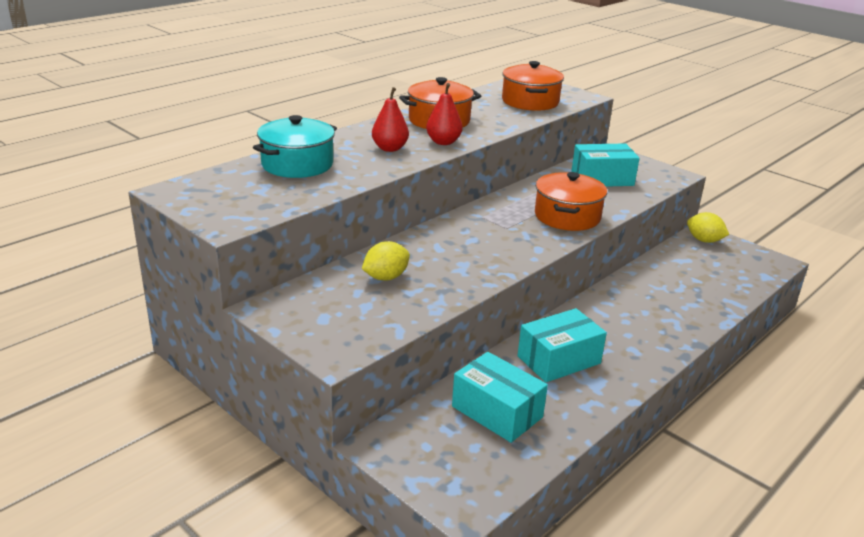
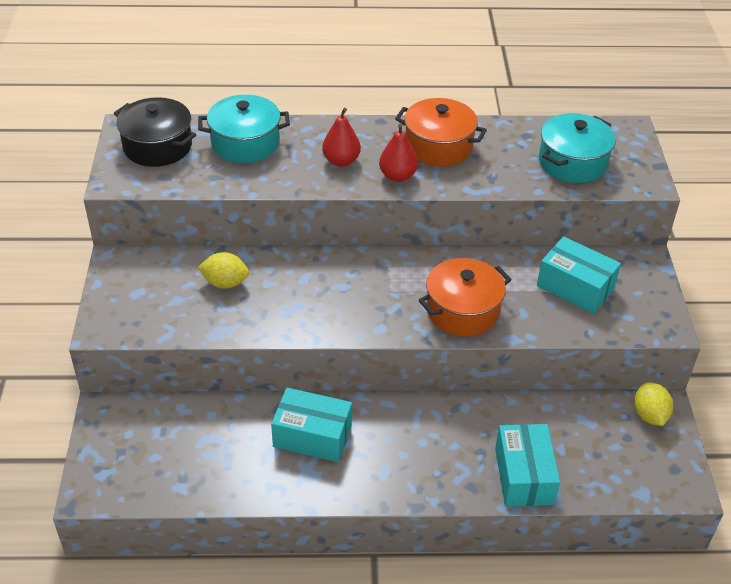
camera: 45 degrees right, 15 degrees up
turquoise box [452,352,548,443] -> turquoise box moved to [495,424,560,507]
orange pot [502,61,564,111] -> turquoise pot [539,113,616,183]
none -> black pot [114,97,196,167]

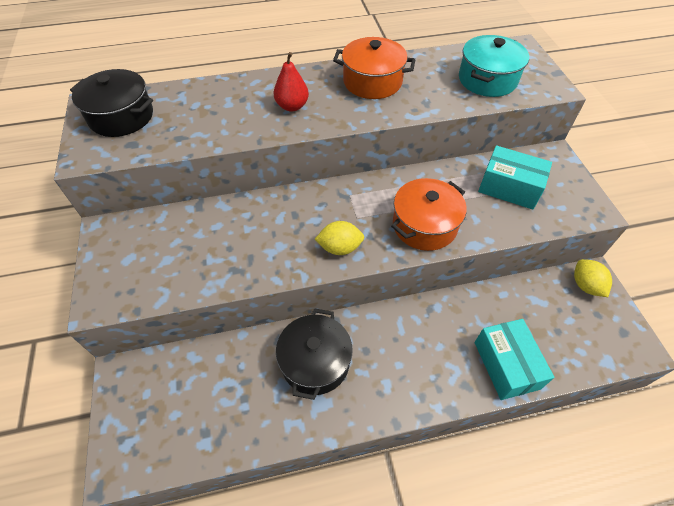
camera: 10 degrees left, 10 degrees up
turquoise pot [198,95,290,163] -> none
yellow lemon [198,252,249,289] -> yellow lemon moved to [315,221,364,255]
turquoise box [271,388,352,462] -> black pot [276,308,353,400]
red pear [379,124,418,182] -> none

